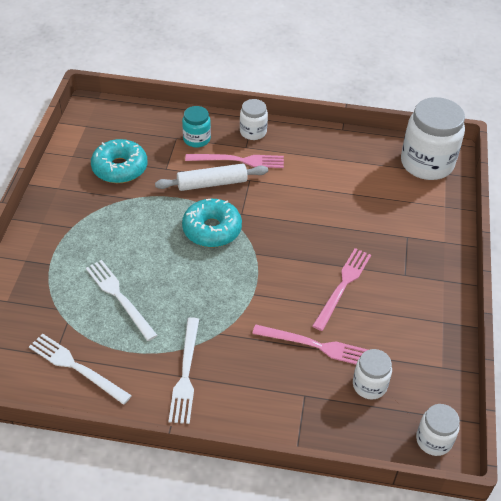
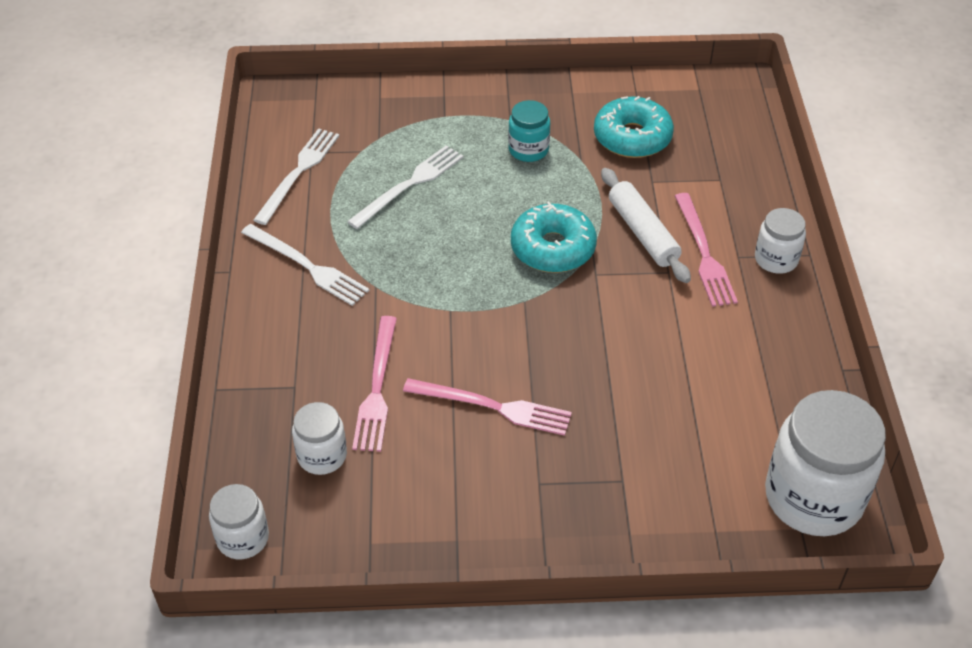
camera: 80 degrees right, 0 degrees up
white fork [168,317,199,424] -> white fork turned 135 degrees counterclockwise [241,224,369,306]
turquoise jar [182,106,211,148] -> turquoise jar moved to [508,100,550,162]

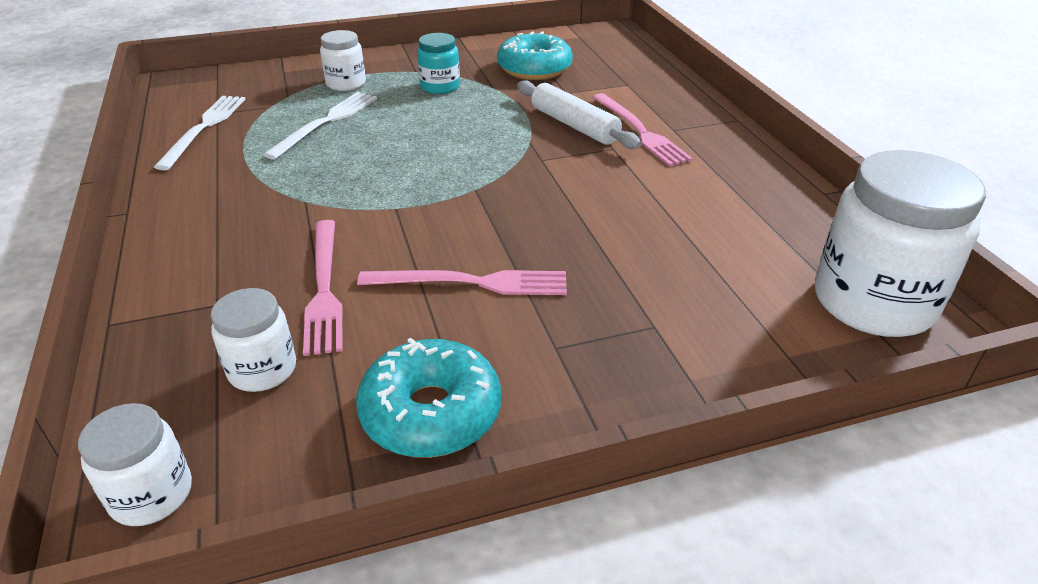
camera: 15 degrees left, 10 degrees down
white fork [241,224,369,306] -> none
turquoise donut [511,201,597,273] -> turquoise donut moved to [356,338,501,458]
white jar [755,208,806,274] -> white jar moved to [320,30,366,91]

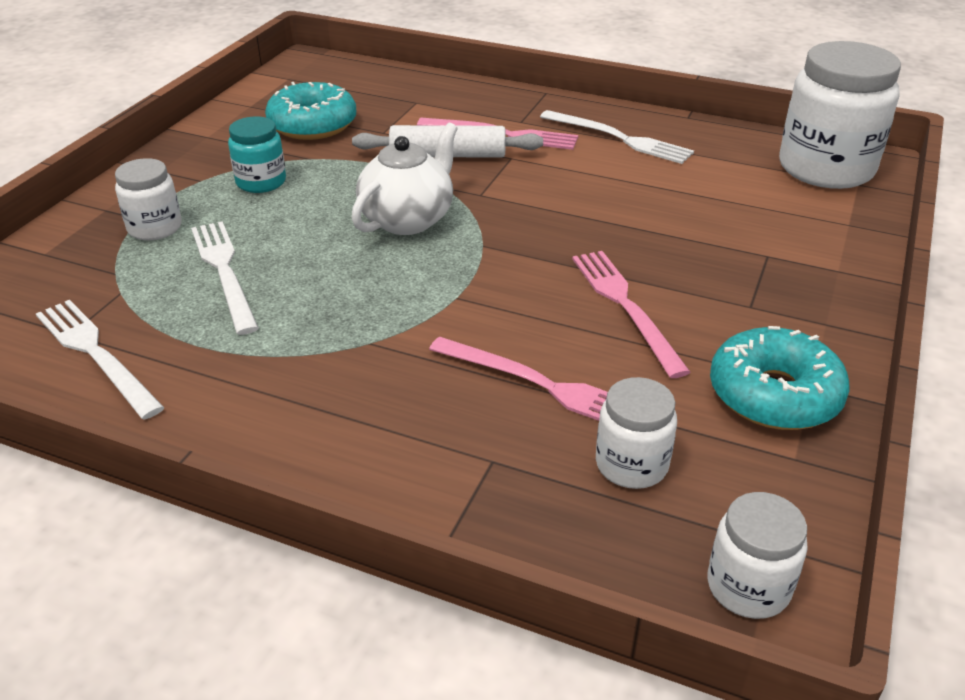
camera: 50 degrees left, 0 degrees up
pink fork [357,270,567,295] -> pink fork turned 60 degrees counterclockwise [572,251,690,378]
none -> white teapot [351,123,458,235]
none -> white fork [540,110,694,164]

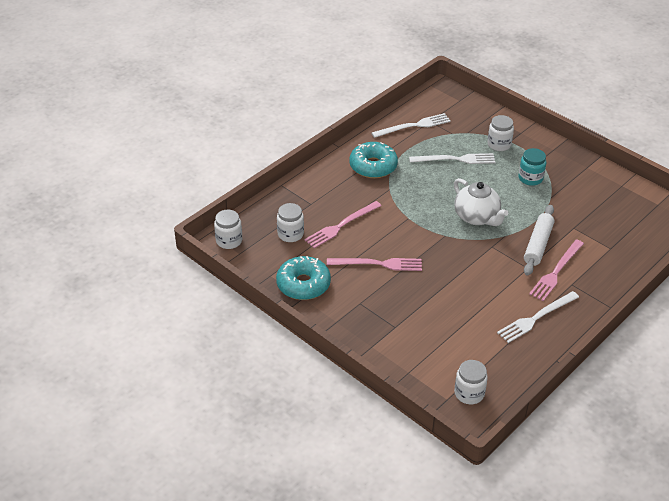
camera: 110 degrees right, 5 degrees up
turquoise donut [265,82,356,140] -> turquoise donut moved to [349,142,398,178]
white jar [779,41,901,189] -> white jar [454,360,488,404], size x0.52

